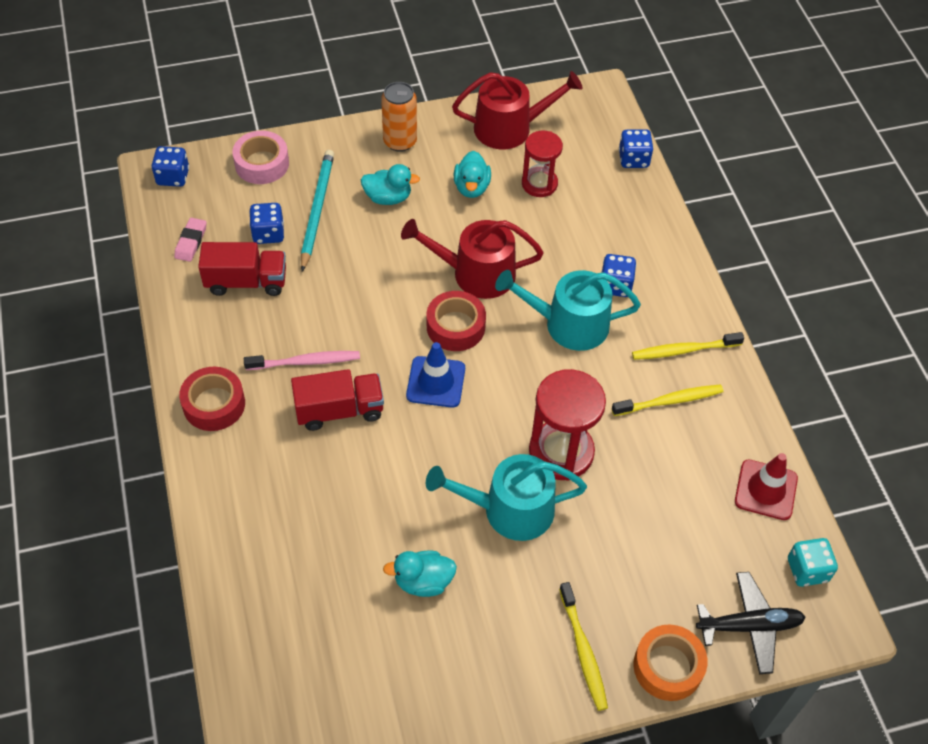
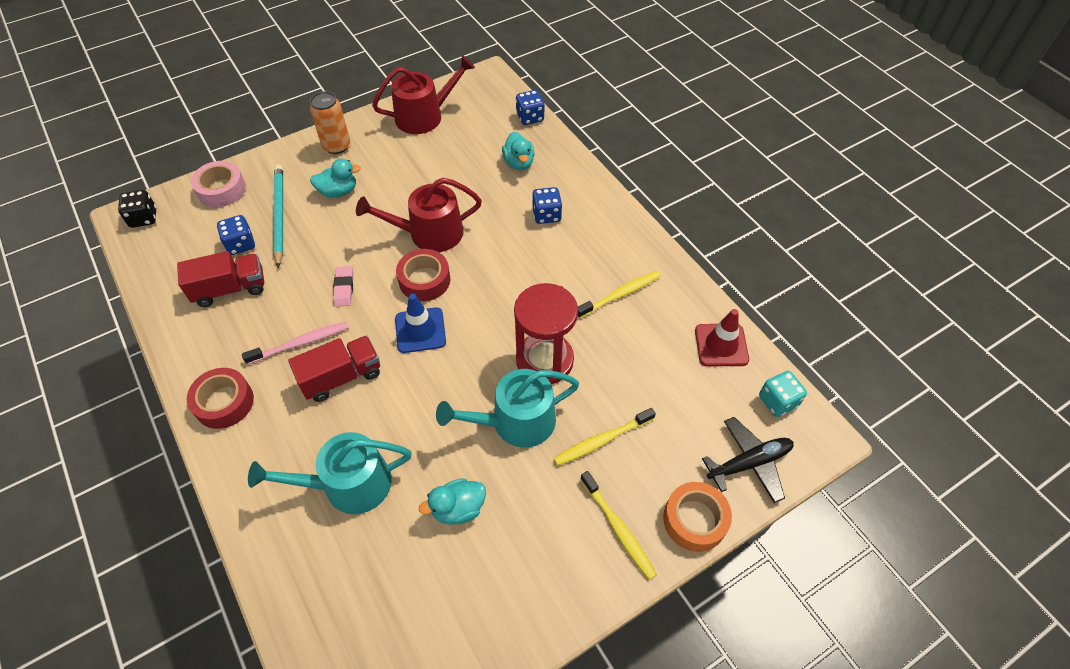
camera: 15 degrees left, 0 degrees up
blue dice [152,146,189,187] -> black dice [118,190,156,228]
pink eraser [174,218,207,262] -> pink eraser moved to [333,266,354,307]
turquoise duck [454,151,491,198] -> turquoise duck moved to [502,132,535,170]
turquoise watering can [495,270,641,351] -> turquoise watering can moved to [248,432,412,514]
red hourglass [522,131,563,197] -> none
yellow toothbrush [632,332,744,360] -> yellow toothbrush moved to [553,408,656,466]

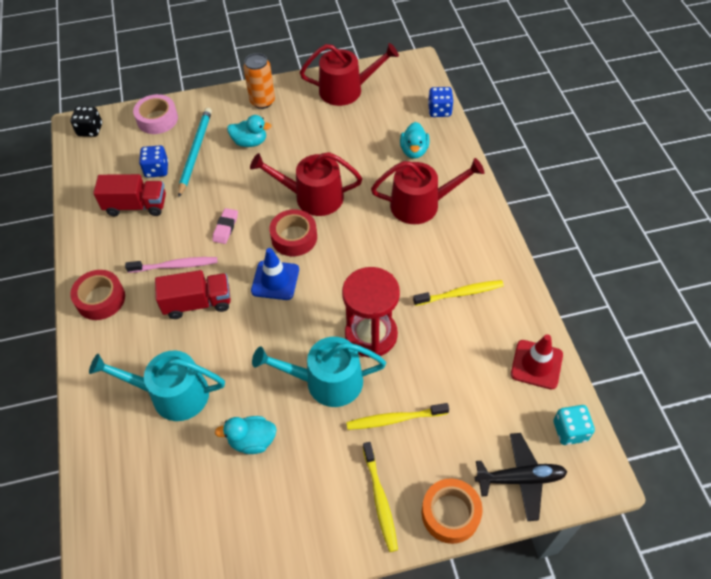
camera: 20 degrees right, 0 degrees up
blue dice [532,187,562,224] -> red watering can [371,158,484,224]

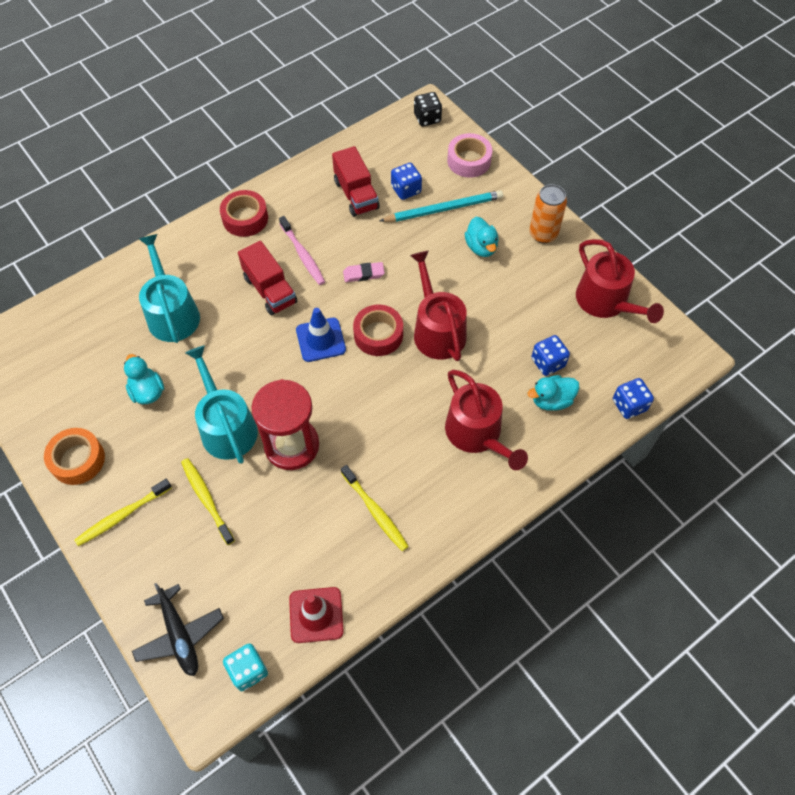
camera: 65 degrees right, 5 degrees up
orange tape [422,478,483,544] -> orange tape moved to [44,428,105,485]
none -> blue dice [532,335,570,376]

